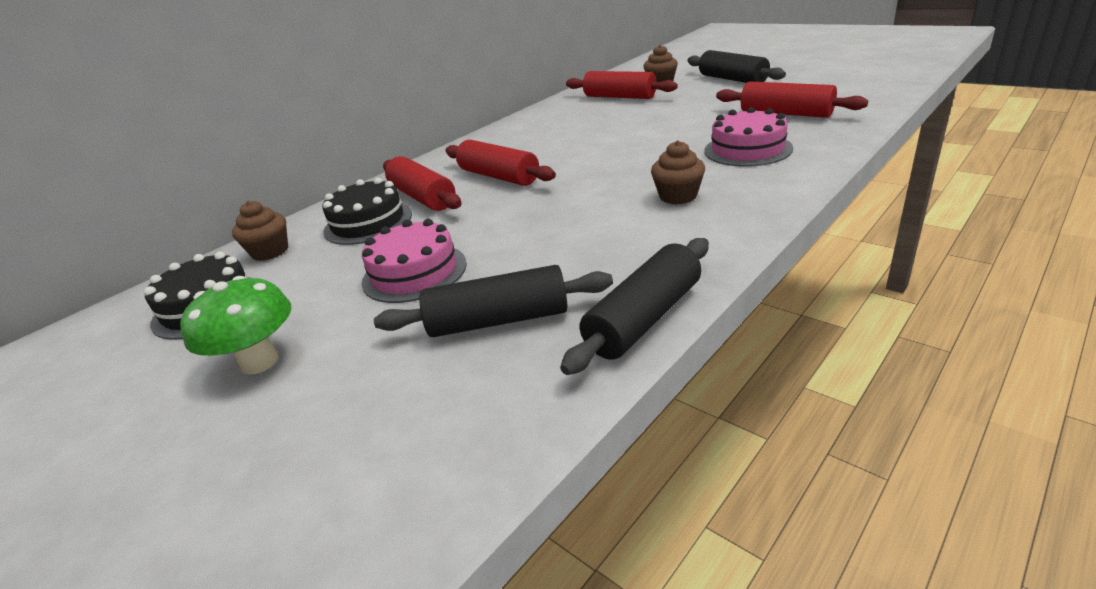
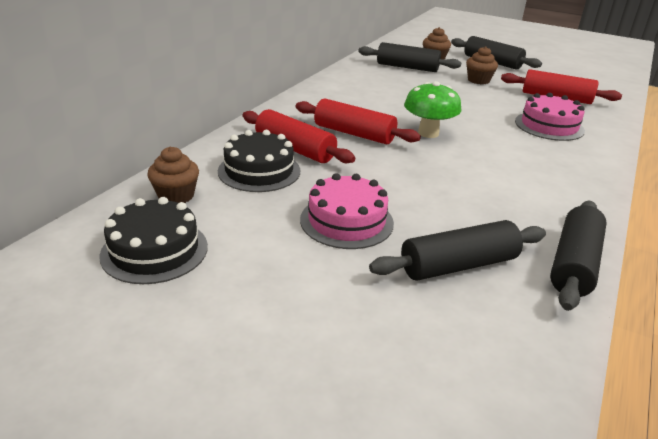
camera: 20 degrees left, 0 degrees up
green mushroom [180,276,292,374] -> green mushroom moved to [404,81,461,138]
red rolling pin [566,71,678,99] -> black rolling pin [359,42,461,72]
brown cupcake [651,141,705,205] -> brown cupcake moved to [466,46,498,84]

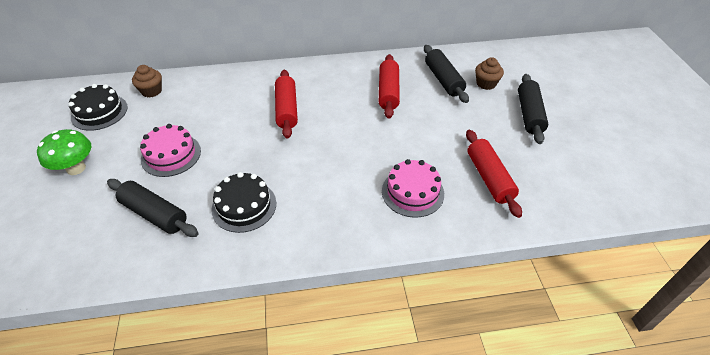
camera: 55 degrees right, 15 degrees up
black cake [218,130,300,192] -> black cake moved to [211,172,276,233]
red rolling pin [243,109,355,163] -> red rolling pin moved to [379,54,400,119]
green mushroom [404,81,461,138] -> green mushroom moved to [37,129,91,175]
brown cupcake [466,46,498,84] -> none
black rolling pin [550,201,607,311] -> none

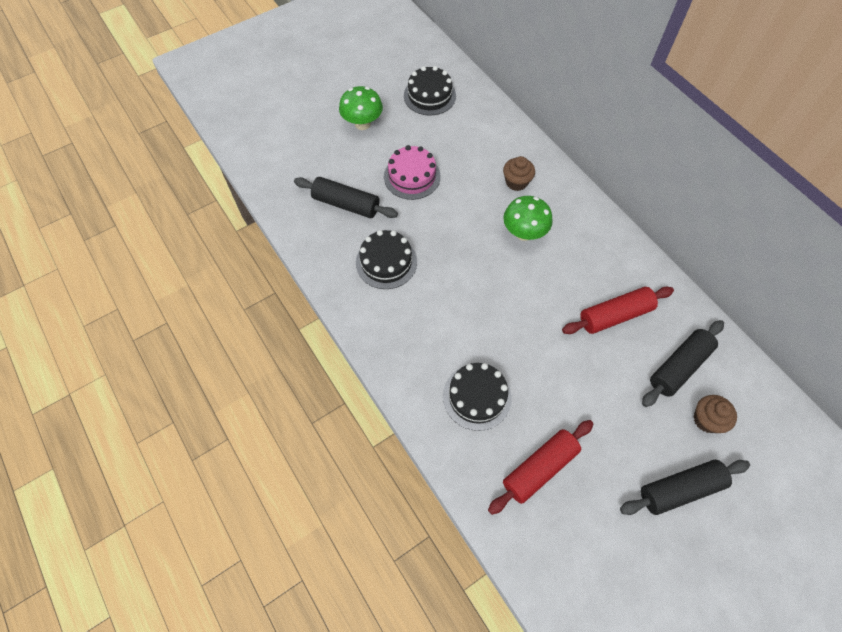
camera: 65 degrees right, 15 degrees up
black rolling pin [107,179,199,237] -> black rolling pin turned 75 degrees counterclockwise [294,177,398,218]
brown cupcake [132,65,162,97] -> brown cupcake moved to [503,156,535,191]
red rolling pin [275,70,298,139] -> green mushroom [503,196,553,241]
pink cake [382,159,444,218] -> black cake [443,363,512,431]

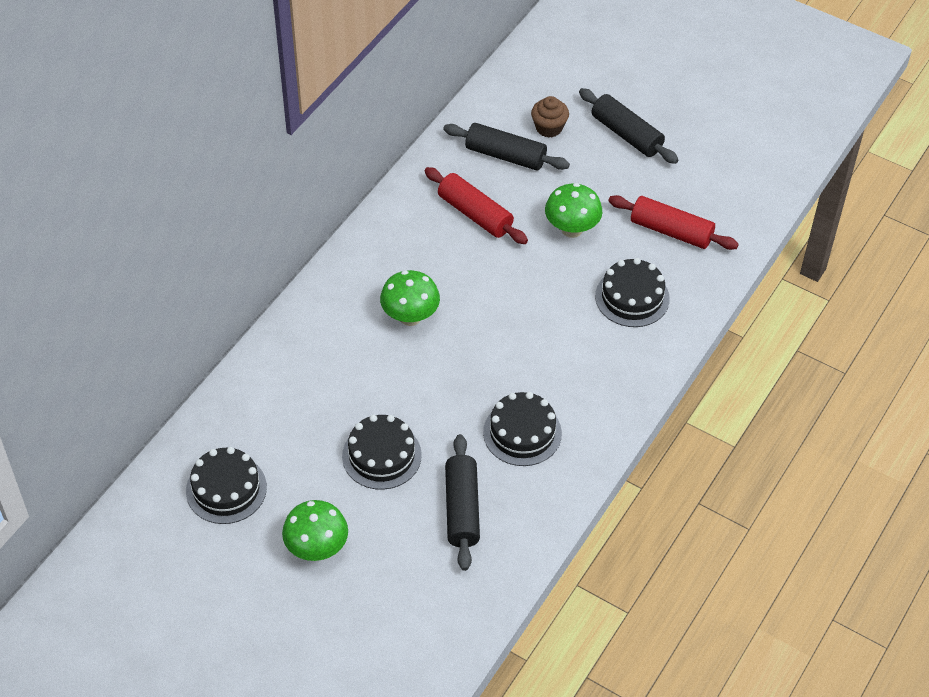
camera: 115 degrees left, 10 degrees down
pink cake [384,145,441,200] -> black cake [342,415,422,490]
brown cupcake [503,156,535,191] -> none
none -> green mushroom [545,183,602,238]

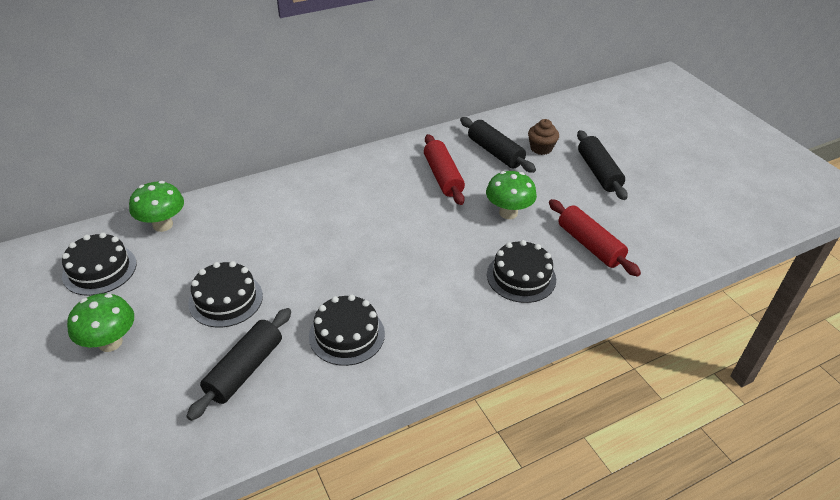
camera: 30 degrees right, 10 degrees down
green mushroom [380,270,440,326] -> green mushroom moved to [129,181,184,232]

